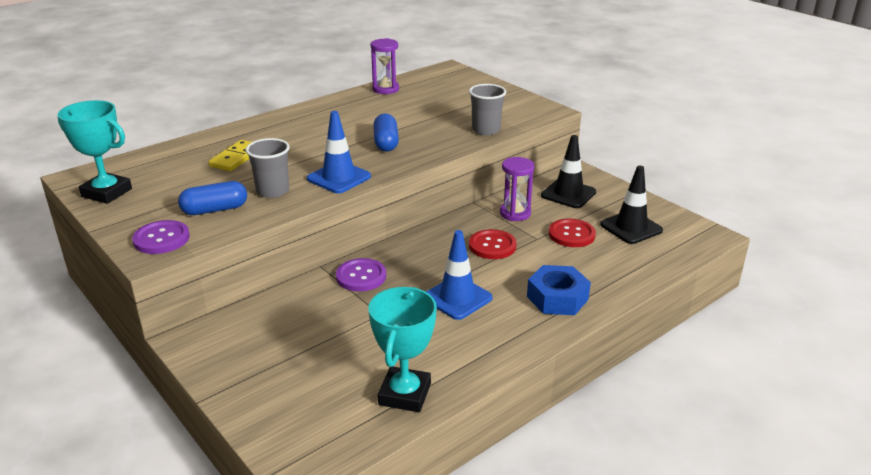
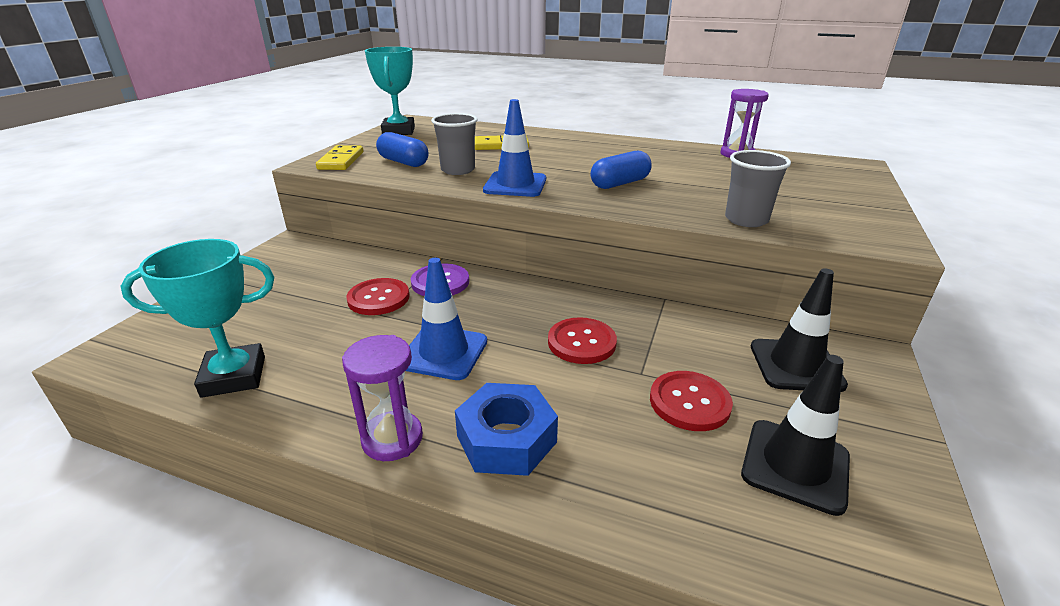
camera: 60 degrees right, 0 degrees up
purple button [132,220,190,254] -> yellow domino [316,145,363,170]
purple hourglass [500,157,535,221] -> purple hourglass moved to [342,335,423,461]
none -> red button [346,278,409,315]

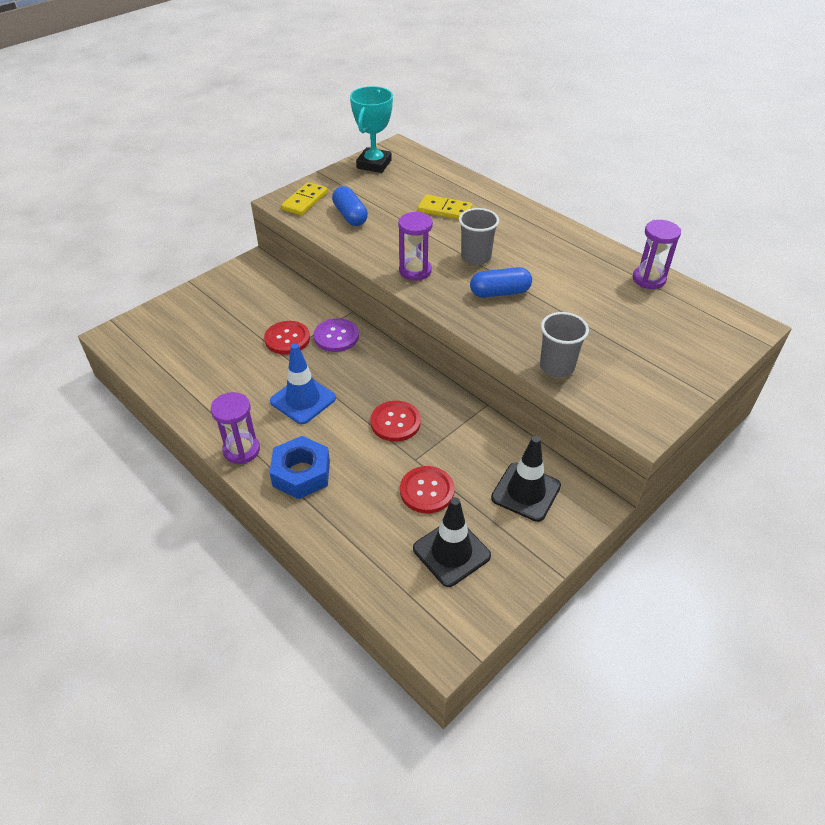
camera: 25 degrees right, 15 degrees up
turquoise trophy [121,239,274,398] -> none
grey cup [431,113,478,175] -> grey cup moved to [459,208,499,265]
blue traffic cone [483,99,546,197] -> purple hourglass [398,212,433,281]

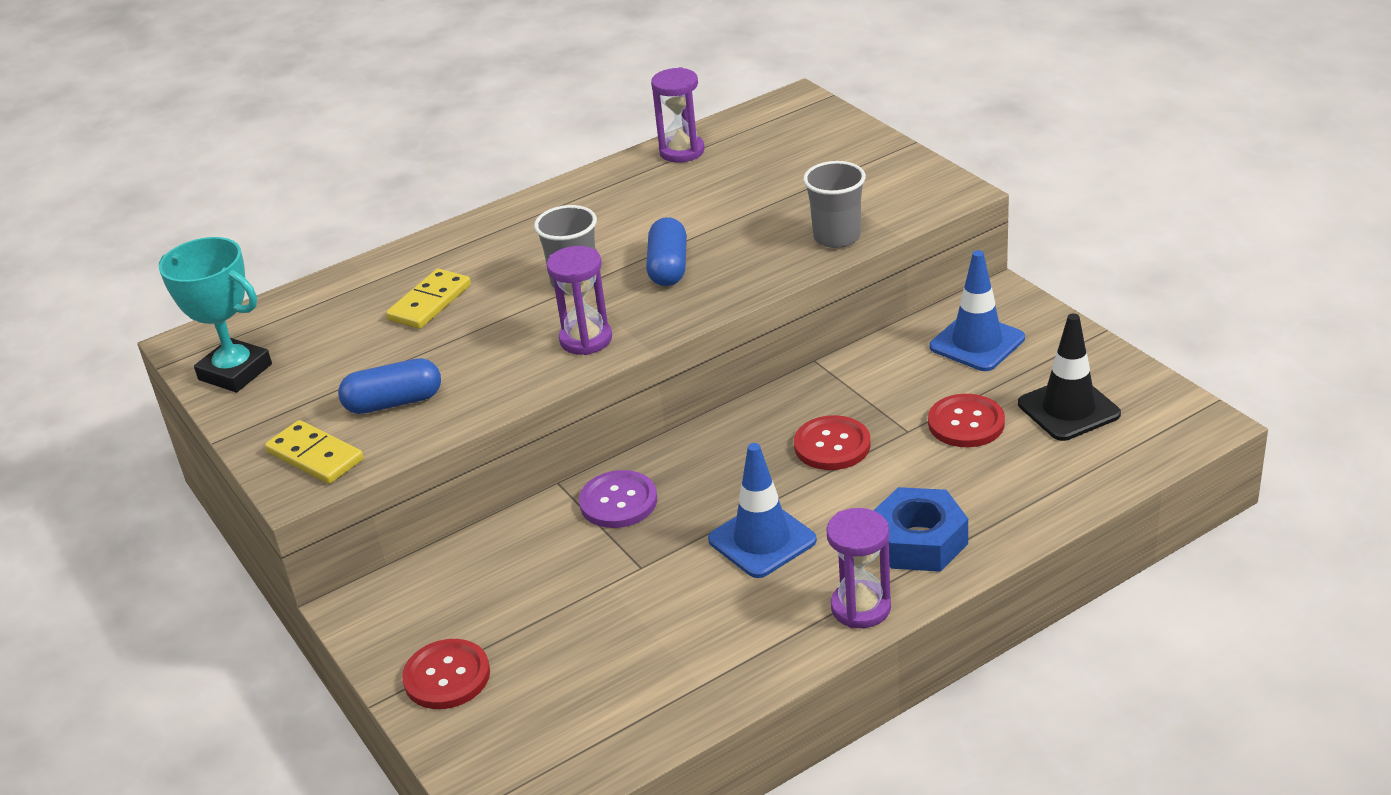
camera: 75 degrees left, 10 degrees down
red button [264,321,310,355] -> red button moved to [402,639,490,709]
black traffic cone [491,436,561,522] -> blue traffic cone [930,250,1025,371]

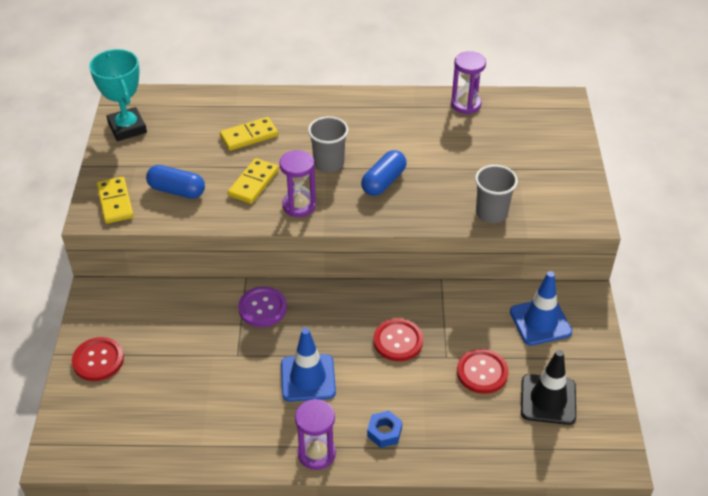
camera: 30 degrees right, 10 degrees up
blue nut [873,487,968,572] -> blue nut [367,411,402,448], size x0.58
none -> yellow domino [228,158,279,204]

